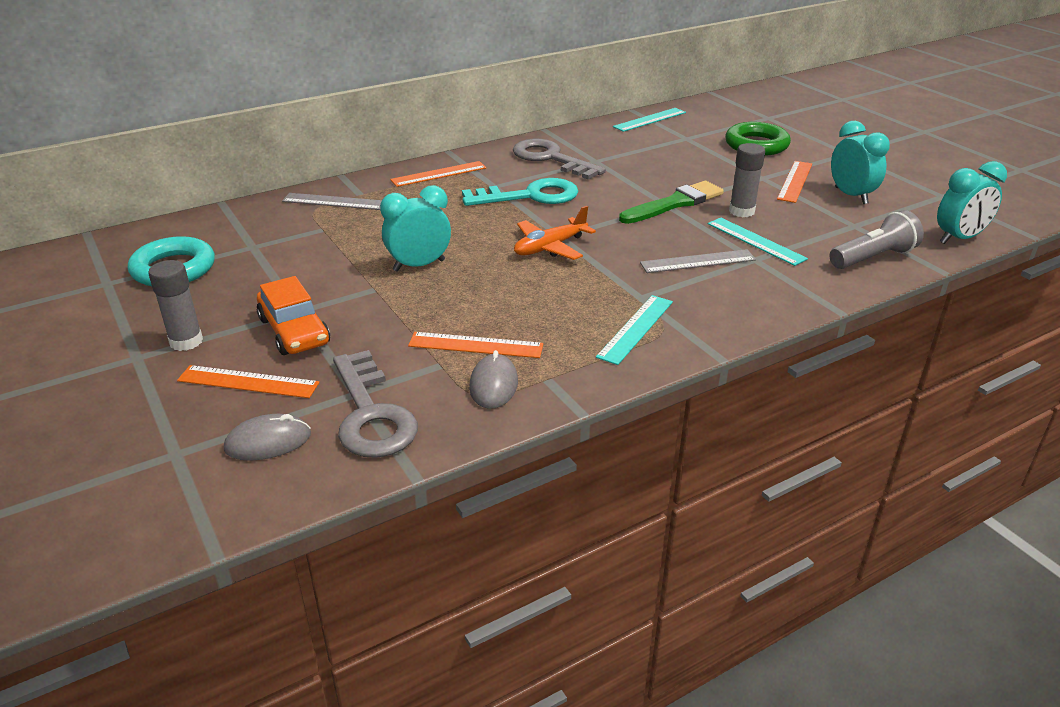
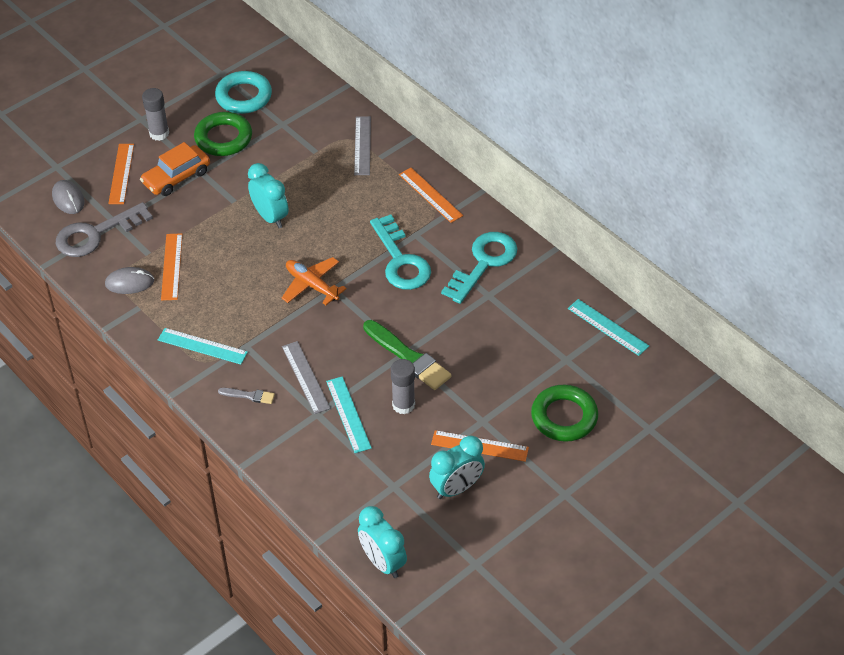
camera: 80 degrees right, 15 degrees up
grey key [513,139,606,180] -> turquoise key [441,232,517,304]
turquoise ruler [708,218,808,266] -> turquoise ruler turned 60 degrees counterclockwise [326,376,372,453]
grey flashlight [830,210,924,269] -> none
none -> green ring [194,112,252,156]
none -> grey brush [218,388,275,404]

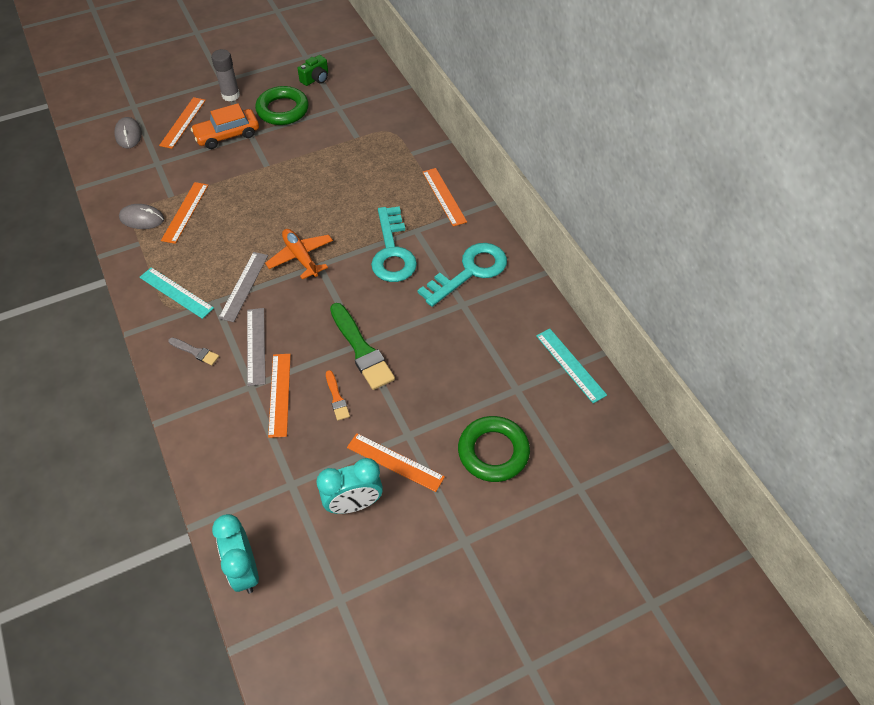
camera: 15 degrees right, 5 degrees up
grey key [56,202,153,257] -> none
turquoise ring [215,71,272,114] -> green camera [298,55,328,86]
turquoise clock [248,163,288,228] -> none
turquoise ruler [326,376,372,453] -> orange ruler [268,354,291,438]
grey ruler [354,116,371,175] -> grey ruler moved to [218,252,268,322]
grey glue stick [391,359,415,414] -> orange brush [326,370,350,421]

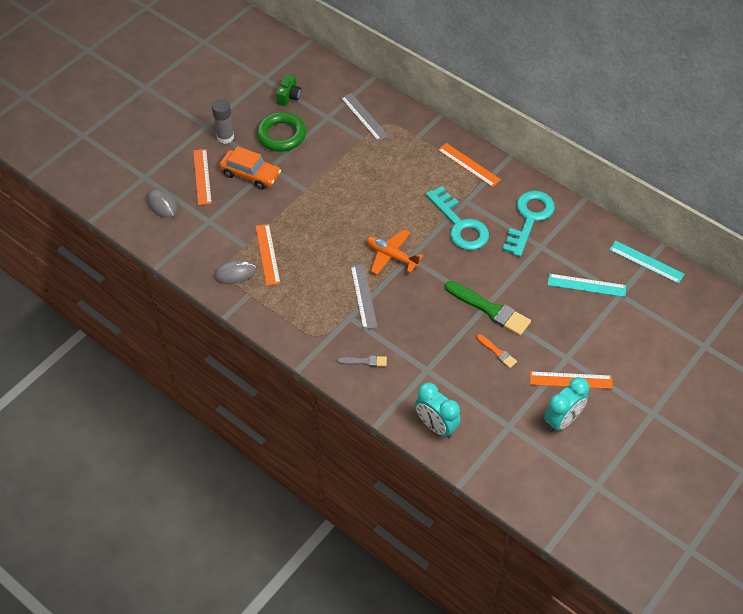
camera: 25 degrees left, 0 degrees up
turquoise ruler [139,267,214,319] -> turquoise ruler moved to [548,274,626,297]
orange car [191,103,259,149] -> orange car turned 105 degrees counterclockwise [219,146,281,190]
turquoise clock [212,514,259,593] -> turquoise clock moved to [415,382,461,438]
grey ruler [247,308,266,386] -> grey ruler moved to [341,93,389,141]
orange ruler [268,354,291,438] -> none
green ring [458,416,530,482] -> none

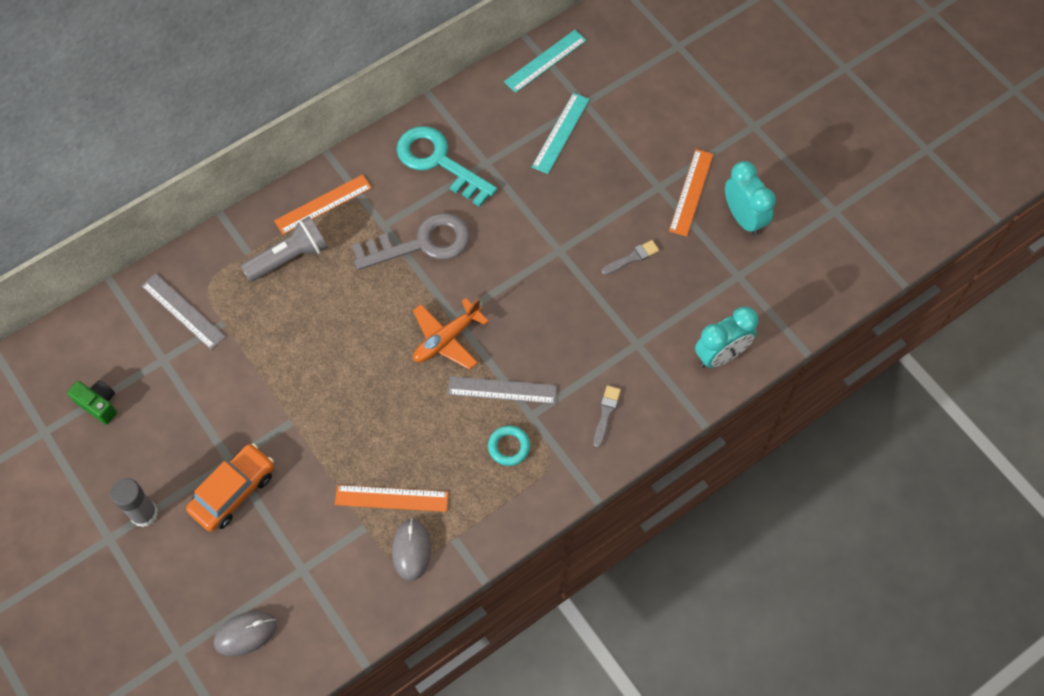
camera: 75 degrees left, 10 degrees up
orange ruler [193,149,212,205] -> none
green ring [257,112,306,152] -> none
grey ruler [341,93,389,141] -> grey ruler turned 60 degrees clockwise [141,273,226,350]
turquoise key [426,186,489,250] -> grey key [352,213,470,270]
green brush [445,281,531,336] -> none
orange brush [477,334,517,368] -> grey brush [601,240,659,275]
none -> grey flashlight [241,216,328,282]
none -> turquoise ring [488,425,530,466]

